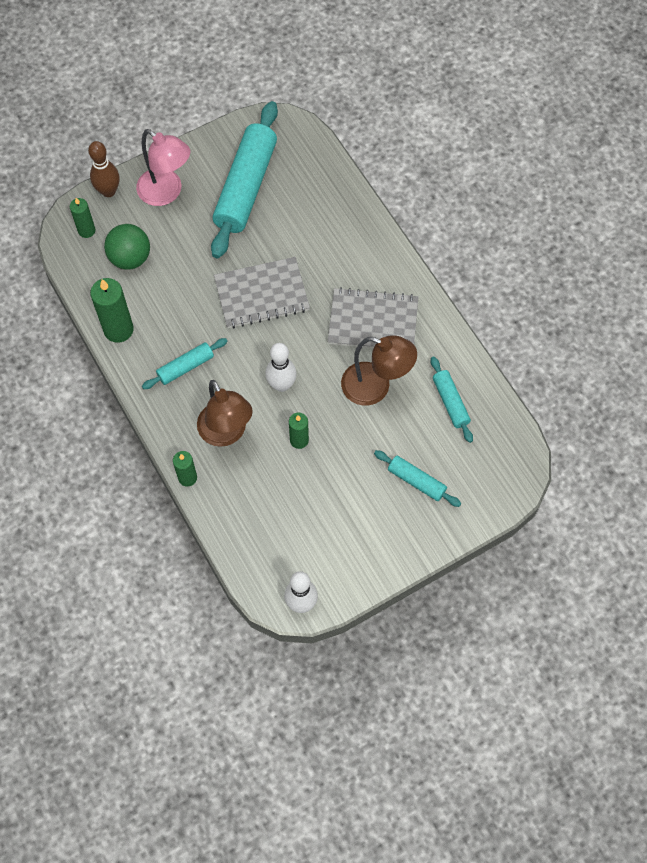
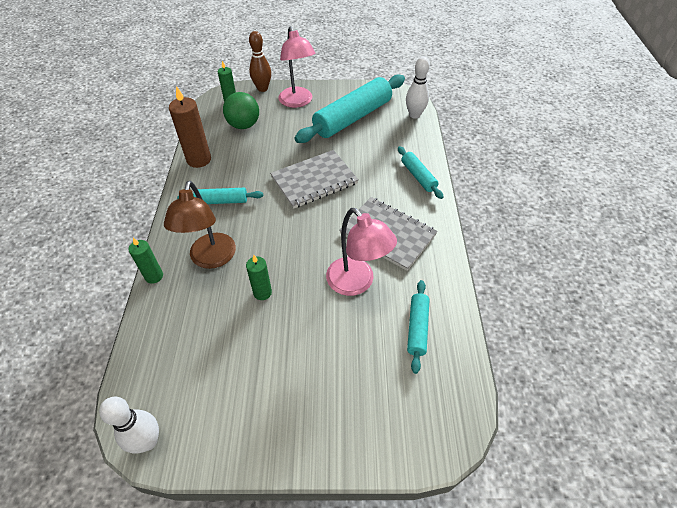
camera: 30 degrees right, 15 degrees down
green candle [90,278,134,343] -> brown candle [169,86,211,168]
grey notebook [214,257,310,328] -> grey notebook turned 45 degrees counterclockwise [270,150,359,209]
white bowling pin [265,343,297,392] -> white bowling pin moved to [406,57,430,119]
brown lamp [341,335,417,406] -> pink lamp [326,208,397,296]
turquoise rolling pin [374,450,461,507] -> turquoise rolling pin moved to [398,146,443,199]

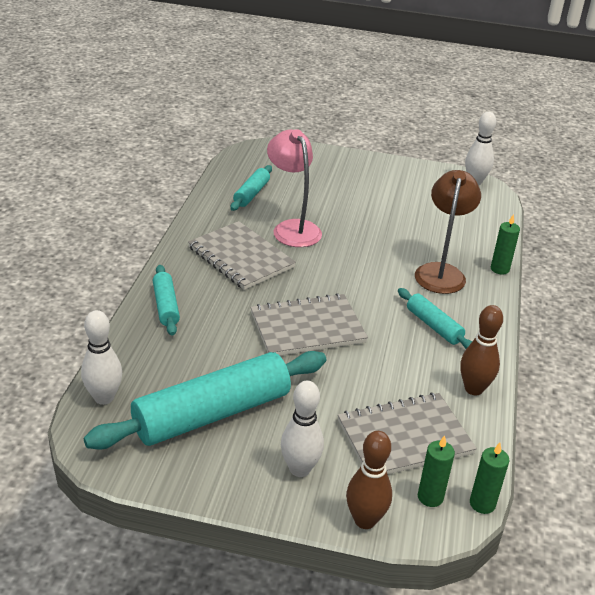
camera: 170 degrees left, 15 degrees down
brown candle [169,86,211,168] -> brown bowling pin [460,305,503,395]
turquoise rolling pin [177,188,263,204] -> turquoise rolling pin turned 45 degrees clockwise [398,288,472,349]
green ball [223,92,259,129] -> grey notebook [338,393,477,474]
green candle [246,255,272,300] -> green candle moved to [470,443,509,514]
pink lamp [278,26,316,108] -> white bowling pin [281,381,324,477]

